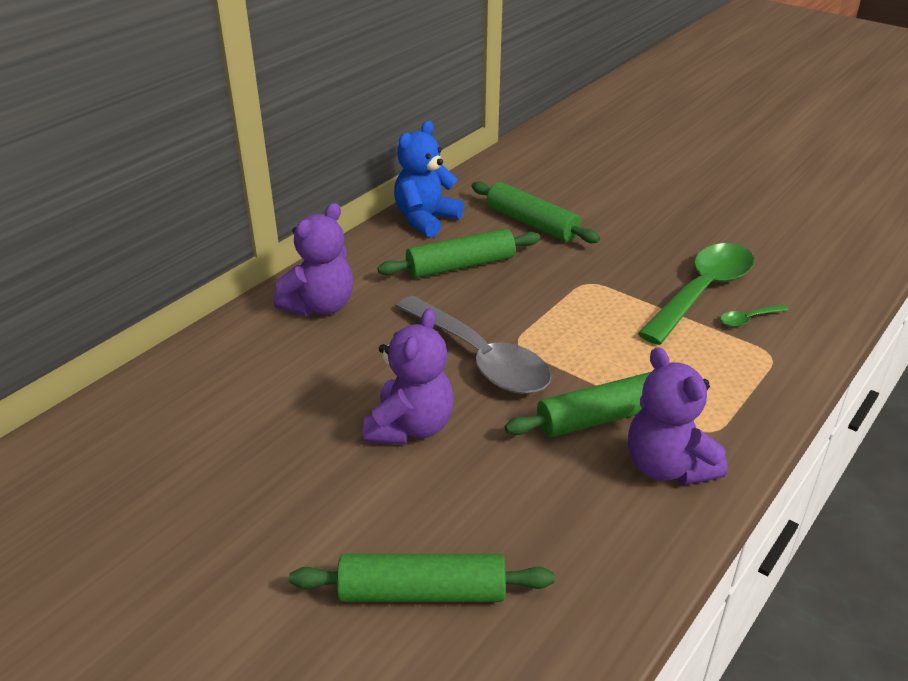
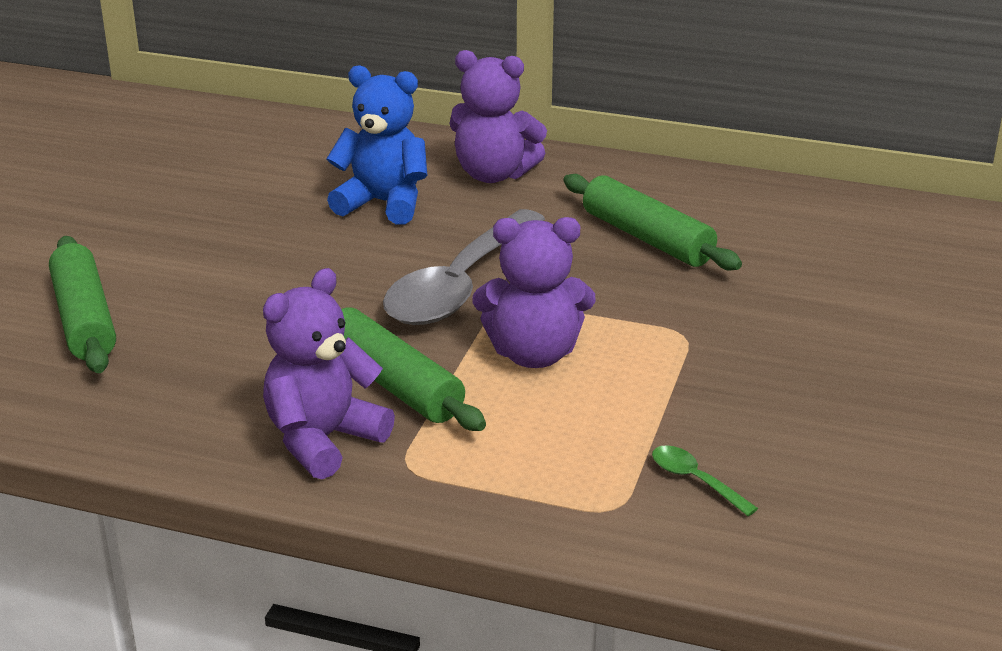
camera: 70 degrees right, 5 degrees down
purple teddy bear [363,309,454,444] -> purple teddy bear moved to [473,217,596,368]
blue teddy bear [394,121,464,237] -> blue teddy bear moved to [327,65,428,225]
green rolling pin [471,181,600,243] -> none
green spoon [638,243,754,345] -> none

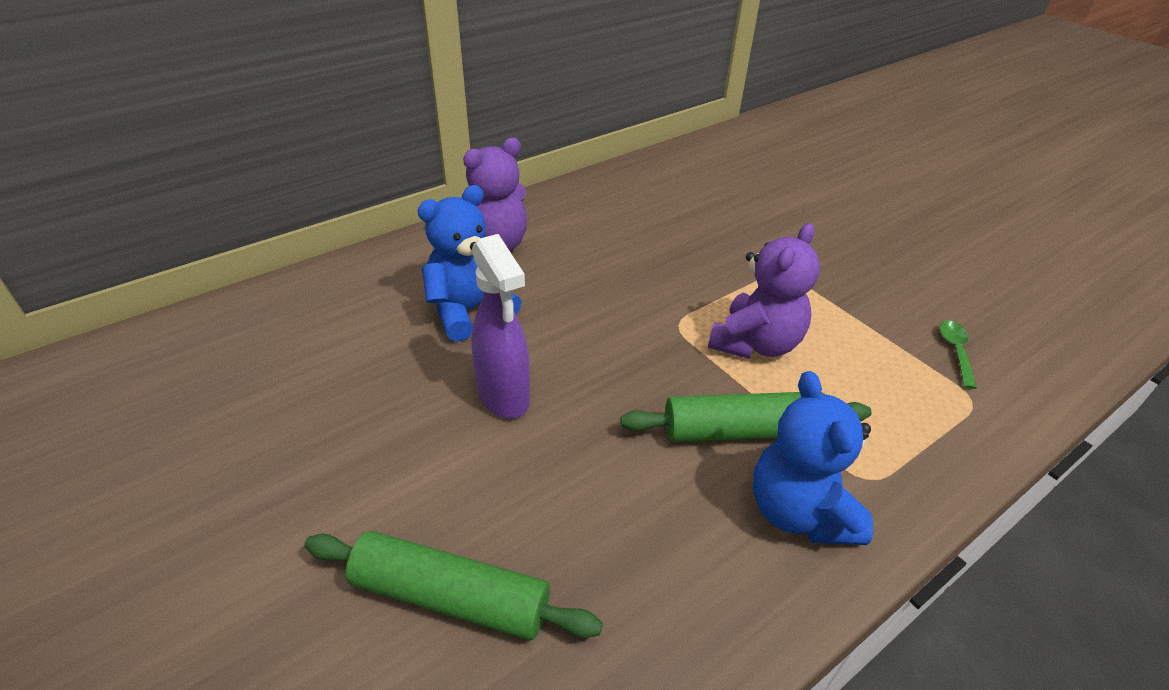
camera: 55 degrees left, 10 degrees up
purple teddy bear [263,268,395,479] -> blue teddy bear [753,371,873,545]
grey spoon [383,209,545,325] -> none
green rolling pin [563,174,742,270] -> none
green spoon [652,445,758,516] -> green spoon turned 105 degrees clockwise [939,321,977,389]
none -> purple spray bottle [471,234,530,419]

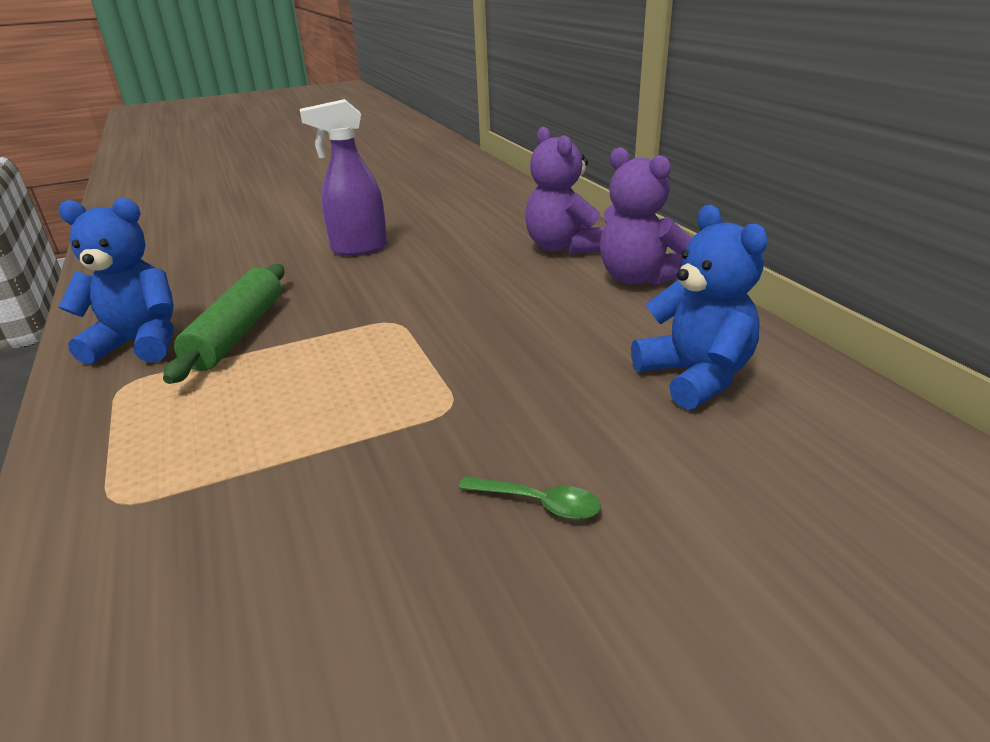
camera: 105 degrees right, 10 degrees down
green rolling pin [305,531,603,640] -> none
blue teddy bear [418,185,521,342] -> blue teddy bear moved to [631,205,768,410]
purple teddy bear [708,223,820,359] -> purple teddy bear moved to [600,147,692,285]
green spoon [939,321,977,389] -> green spoon moved to [458,476,601,519]

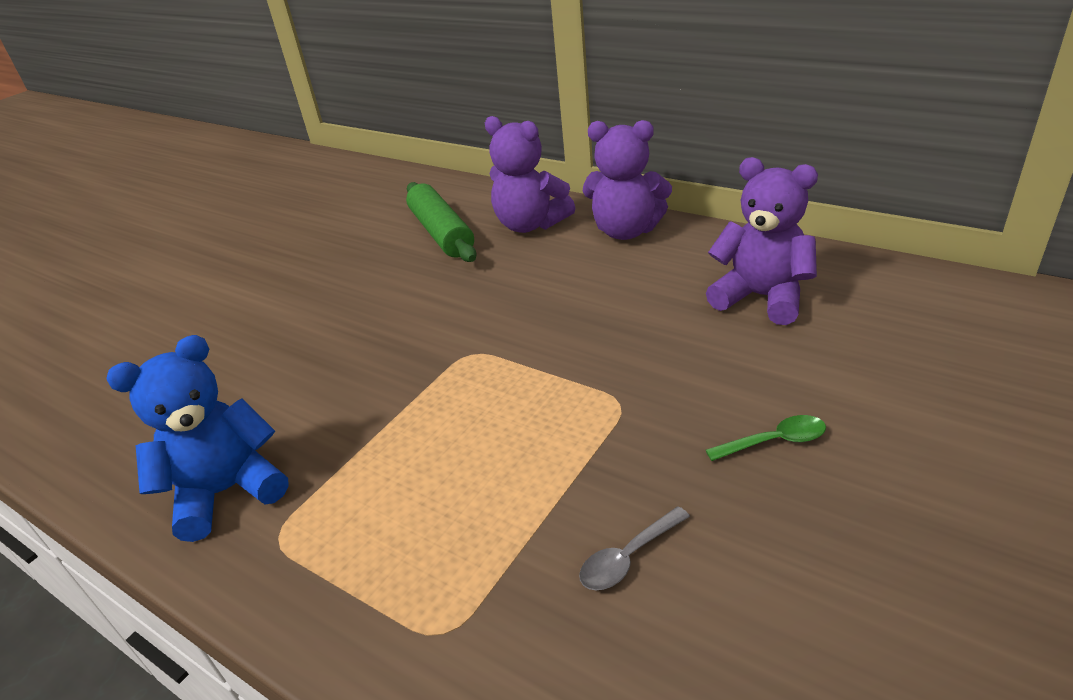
camera: 30 degrees left, 5 degrees up
green rolling pin [163,264,285,384] -> green rolling pin moved to [406,182,477,262]
purple spray bottle [300,99,387,256] -> none
blue teddy bear [631,205,768,410] -> purple teddy bear [706,157,818,325]
none -> grey spoon [579,506,690,590]

